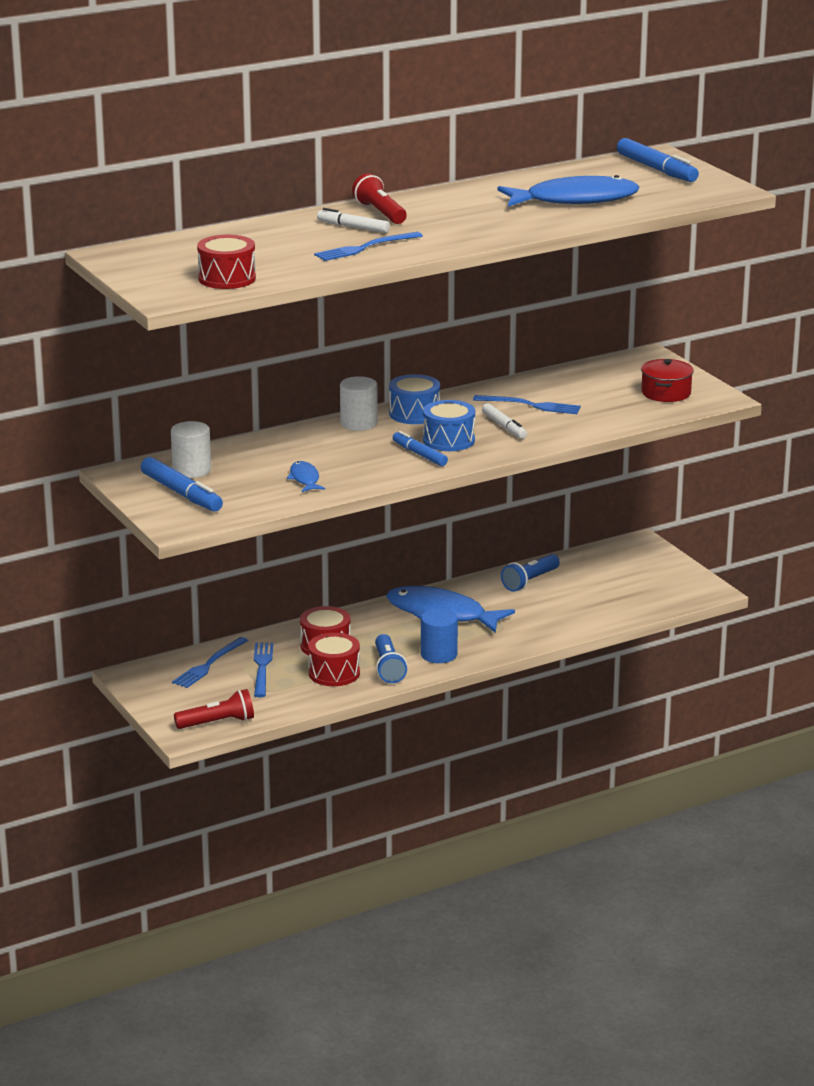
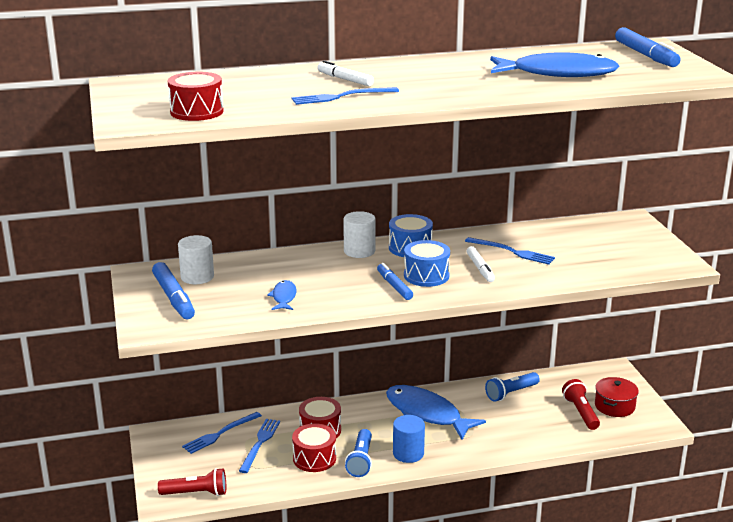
camera: 15 degrees right, 0 degrees up
red flashlight [352,173,407,224] -> red flashlight moved to [562,379,600,430]
red pot [641,359,694,402] -> red pot moved to [595,377,639,417]

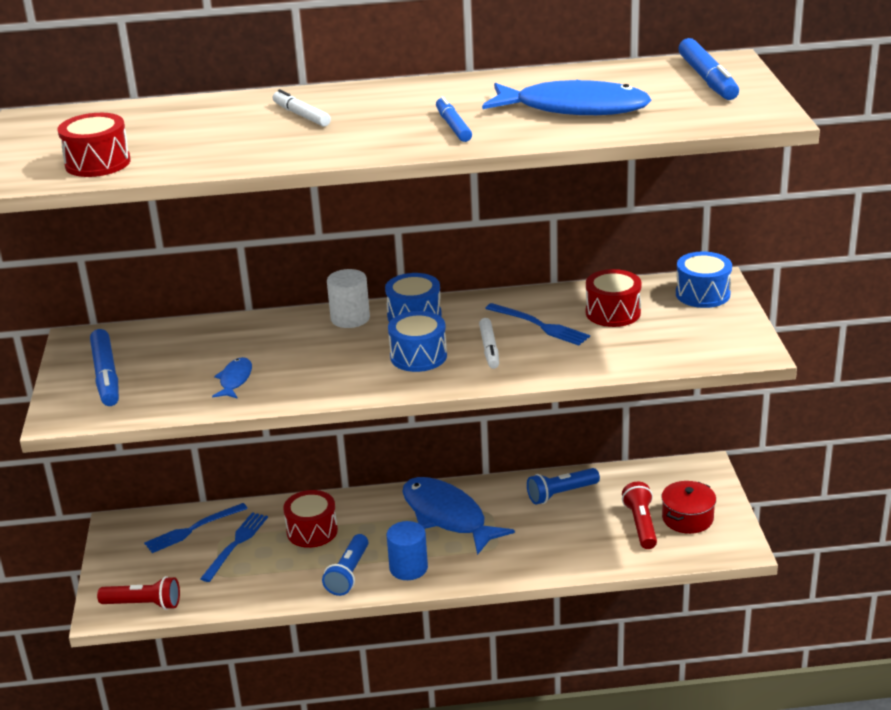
camera: 10 degrees right, 5 degrees up
white cylinder [178,235,214,284] -> none
blue fork [292,87,399,105] -> none
red drum [292,423,336,472] -> red drum moved to [586,269,642,327]
blue marker [377,263,413,300] -> blue marker moved to [436,96,472,142]
none -> blue drum [676,251,732,308]

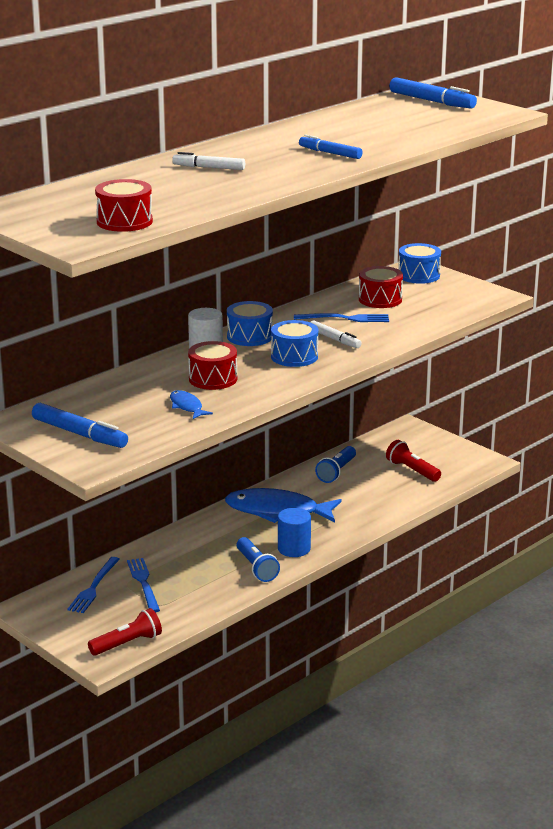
camera: 40 degrees left, 5 degrees down
red drum [283,490,338,548] -> red drum moved to [188,341,237,390]
blue fish [482,80,651,115] -> none
red pot [661,481,716,534] -> none

